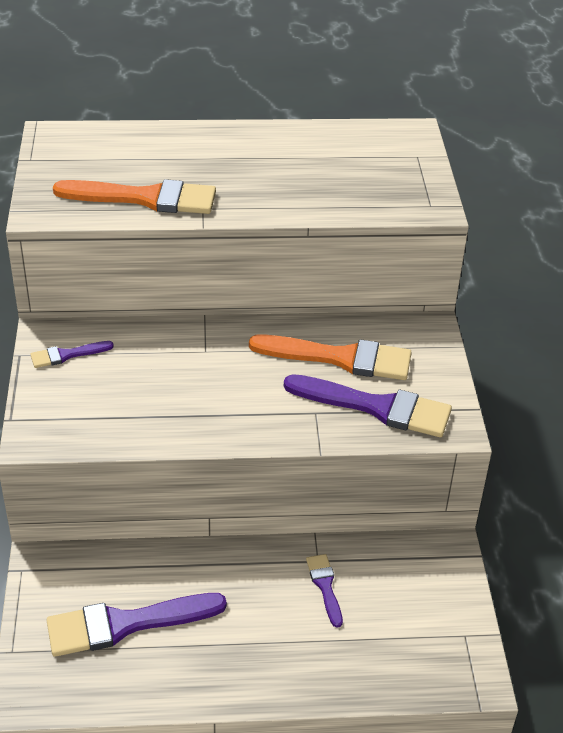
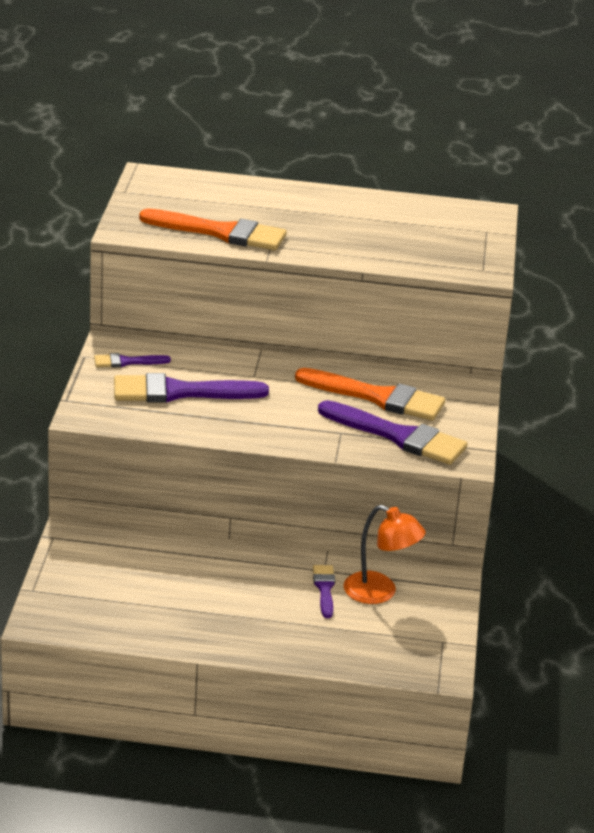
camera: 10 degrees right, 10 degrees down
purple brush [46,593,227,657] -> purple brush moved to [114,373,269,403]
none -> orange lamp [343,505,426,604]

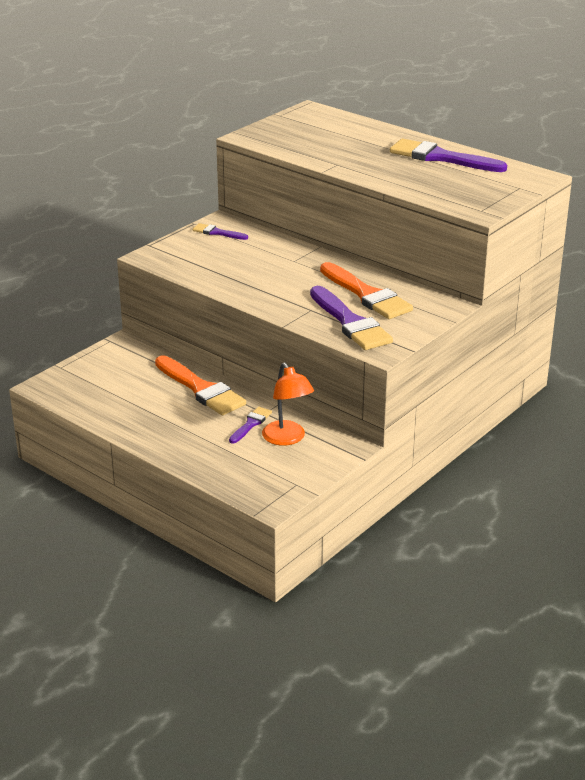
camera: 35 degrees right, 0 degrees up
purple brush [114,373,269,403] -> purple brush moved to [390,139,507,172]
orange brush [139,208,287,250] -> orange brush moved to [155,355,246,415]

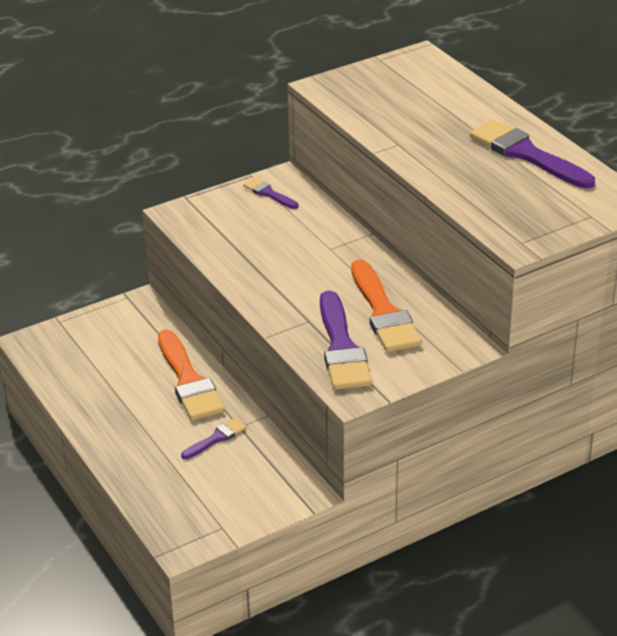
camera: 20 degrees right, 5 degrees up
orange lamp [262,363,314,446] -> none

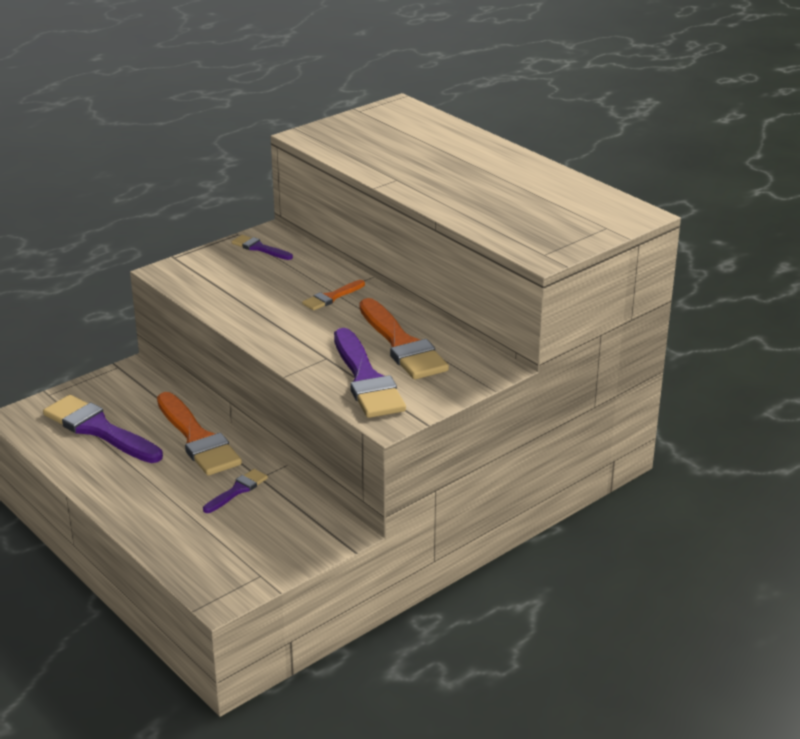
camera: 10 degrees left, 5 degrees down
purple brush [470,120,595,189] -> purple brush moved to [43,395,163,463]
none -> orange brush [302,280,365,311]

